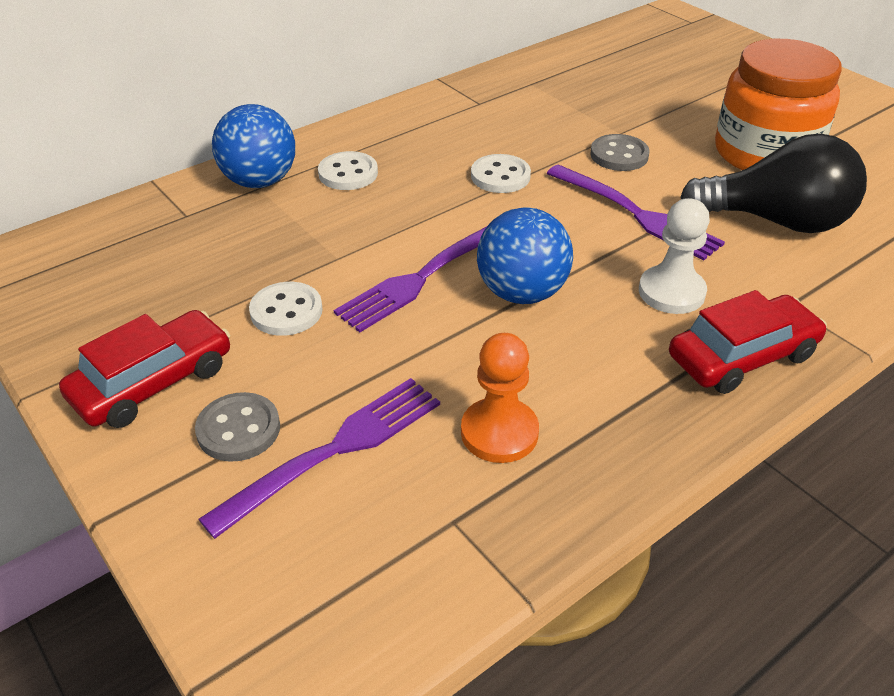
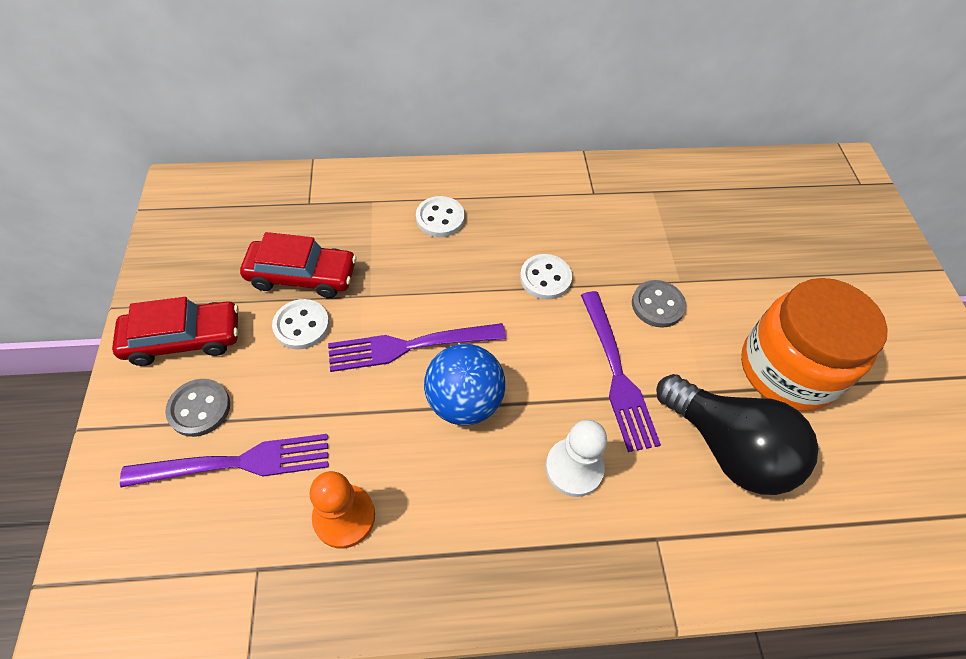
camera: 30 degrees right, 15 degrees up
blue ball [212,104,295,188] -> none
red car [669,290,827,394] -> red car moved to [240,232,357,298]

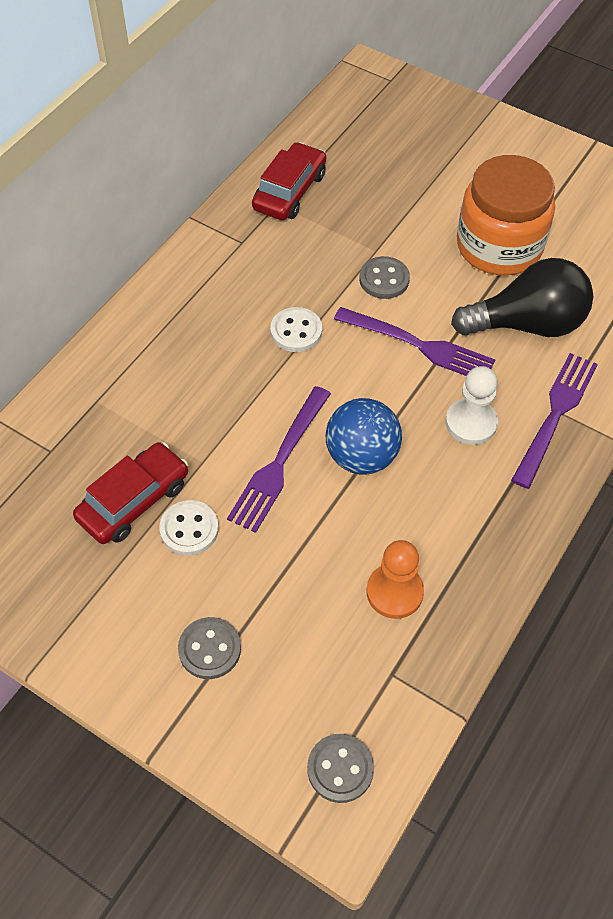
camera: 50 degrees left, 0 degrees up
red car [112,297,239,366] -> red car moved to [252,142,326,220]
purple fork [120,434,329,487] -> purple fork moved to [511,353,598,489]
white button [416,196,465,237] -> none
none -> grey button [307,734,374,803]

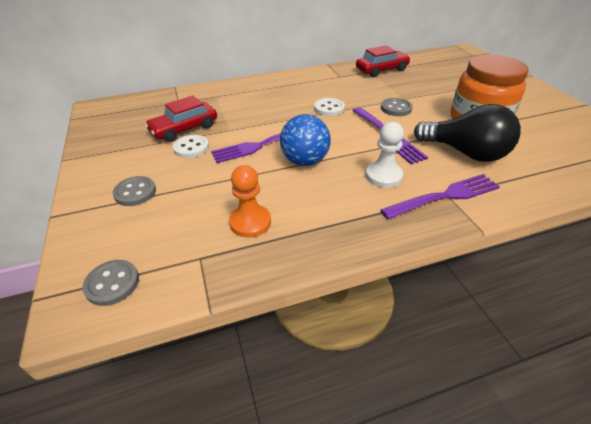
camera: 40 degrees right, 15 degrees down
red car [73,442,188,544] -> red car turned 150 degrees clockwise [145,95,217,142]

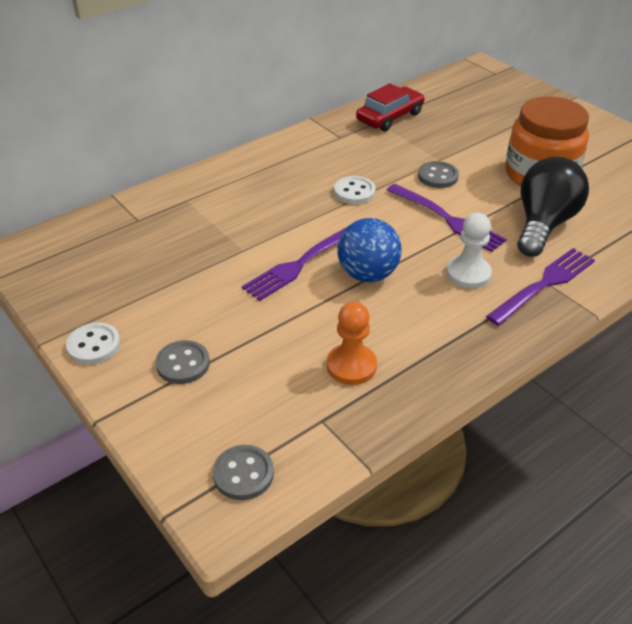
camera: 20 degrees left, 0 degrees up
red car [145,95,217,142] -> none
white button [173,135,209,158] -> white button moved to [66,323,120,364]
black light bulb [414,104,521,162] -> black light bulb turned 75 degrees counterclockwise [517,157,589,257]

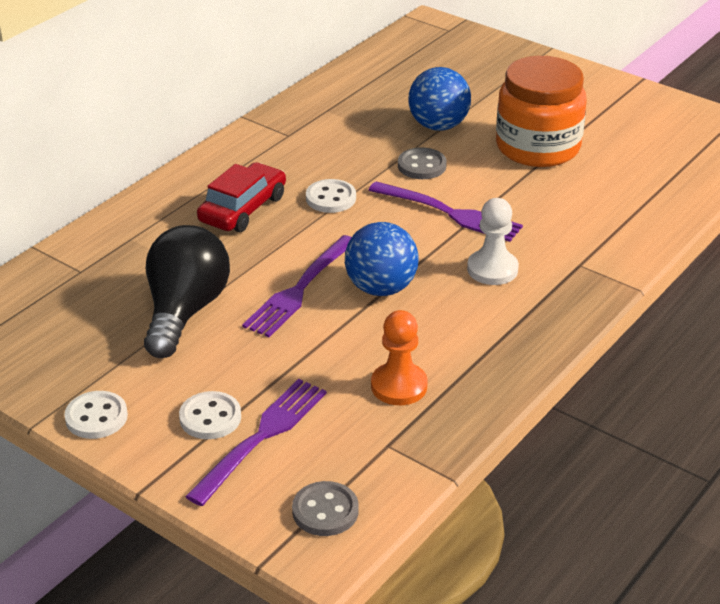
camera: 15 degrees left, 5 degrees down
grey button [155,340,210,384] -> white button [179,391,241,439]
red car [356,83,425,131] -> red car moved to [197,162,286,232]
purple fork [486,248,595,326] -> purple fork moved to [185,379,327,506]
black light bulb [517,157,589,257] -> black light bulb moved to [144,225,230,358]
none -> blue ball [408,67,471,131]

